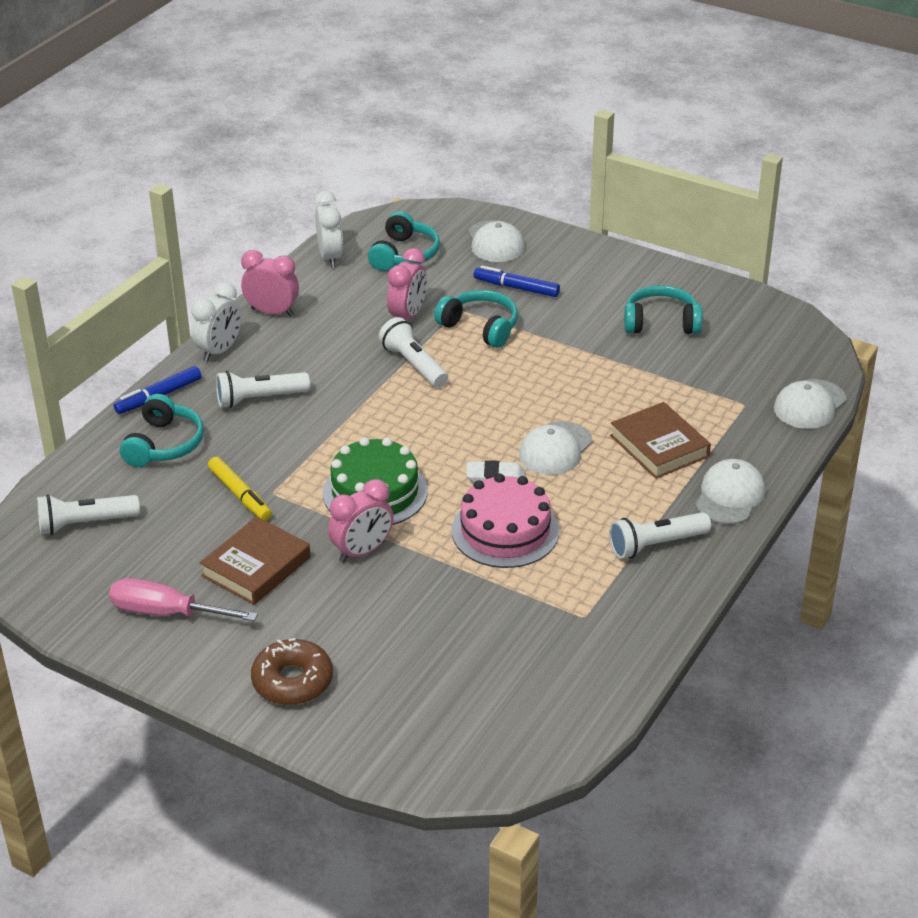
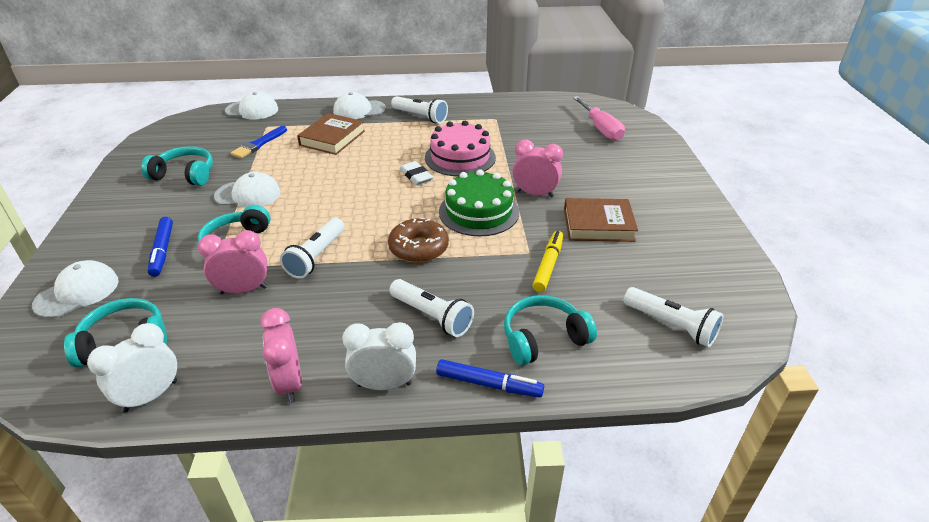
camera: 125 degrees left, 0 degrees up
pink screwdriver [109,578,258,621] -> pink screwdriver moved to [573,96,625,141]
brown donut [251,638,333,705] -> brown donut moved to [388,218,449,263]
white cap [519,421,593,475] -> white cap moved to [214,172,281,208]
turquoise headphones [624,285,702,334] -> turquoise headphones turned 135 degrees clockwise [141,146,213,186]
none -> blue brush [231,126,287,158]

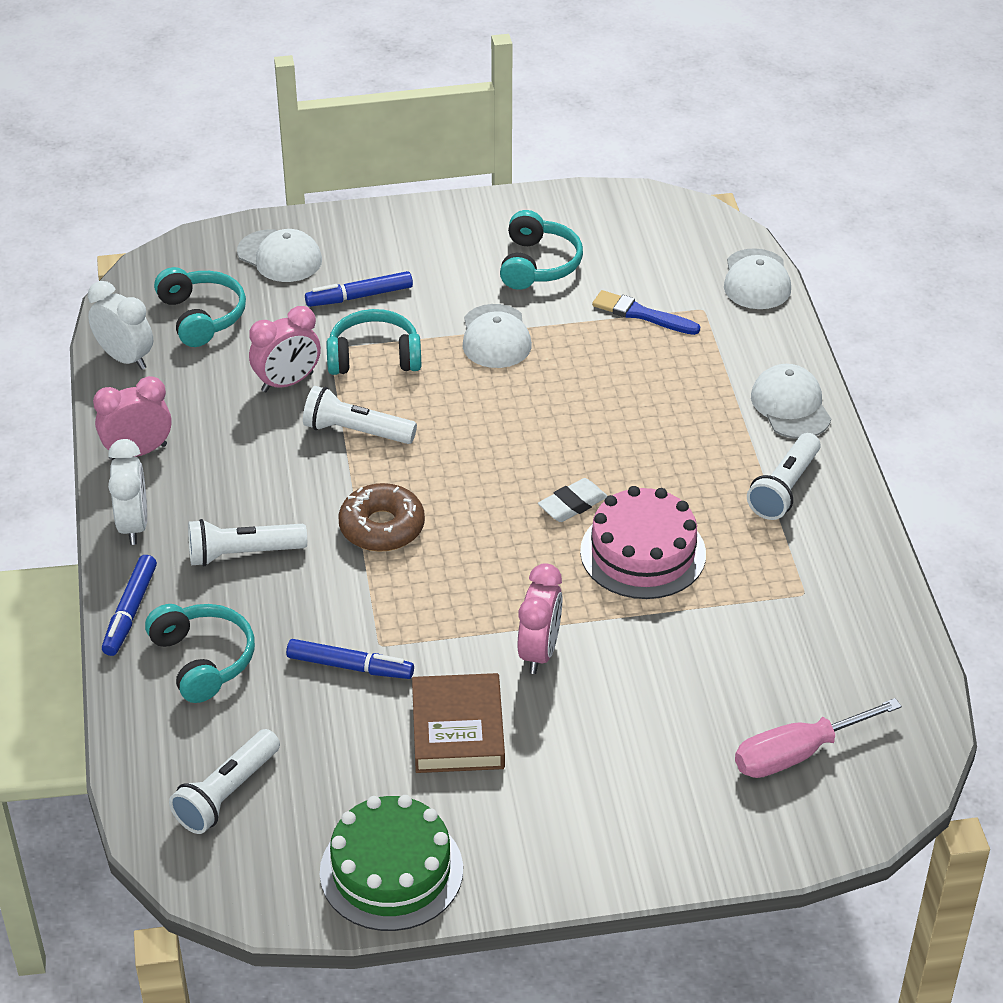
camera: 85 degrees right, 5 degrees up
pink clock [198,230,267,294] -> pink clock turned 75 degrees clockwise [249,306,321,392]
brown book [297,113,365,155] -> none
white flashlight [390,279,474,337] -> white flashlight turned 45 degrees clockwise [188,519,307,566]
green cake [439,169,519,236] -> green cake moved to [320,795,463,931]
yellow marker [532,231,564,292] -> blue marker [286,639,414,679]

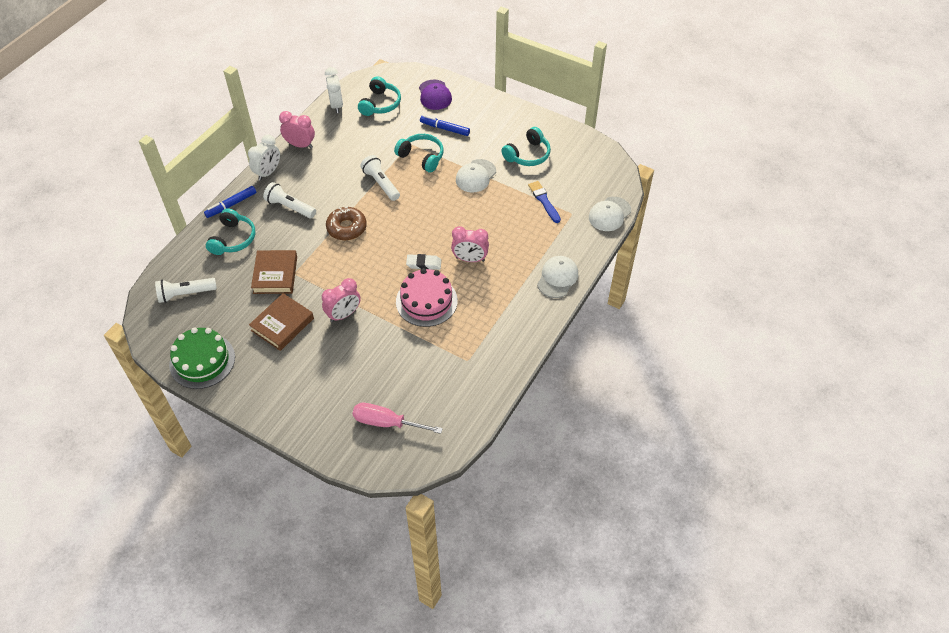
camera: 40 degrees right, 10 degrees up
white cap [237,229,322,282] -> purple cap [419,80,452,110]
pink clock [249,306,321,392] -> pink clock moved to [451,226,489,262]
blue marker [286,639,414,679] -> brown book [251,250,297,294]
white flashlight [747,433,821,520] -> none

